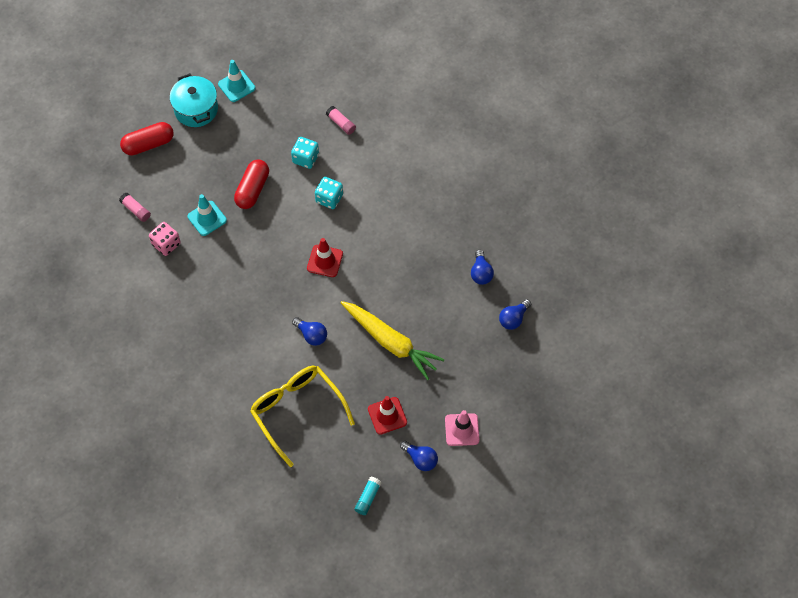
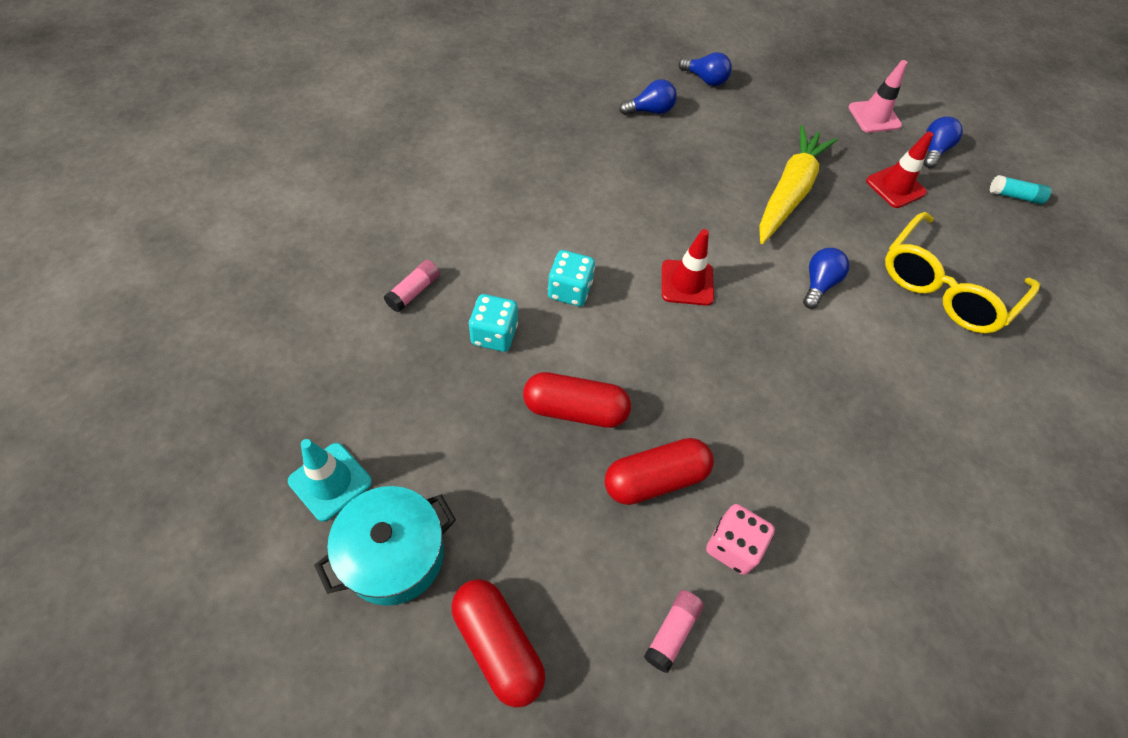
camera: 105 degrees left, 5 degrees down
turquoise traffic cone [187,194,227,236] -> red capsule [605,438,714,505]

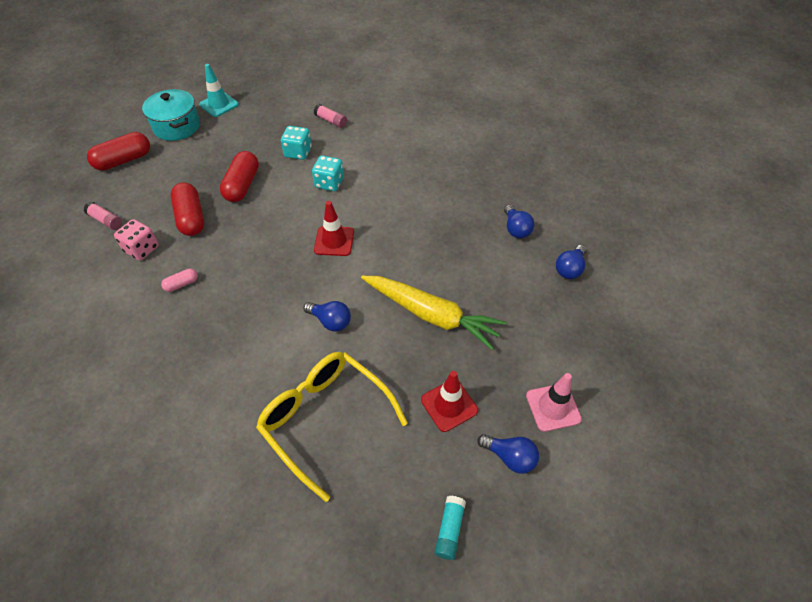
camera: 95 degrees right, 5 degrees down
none -> pink capsule [161,268,198,292]

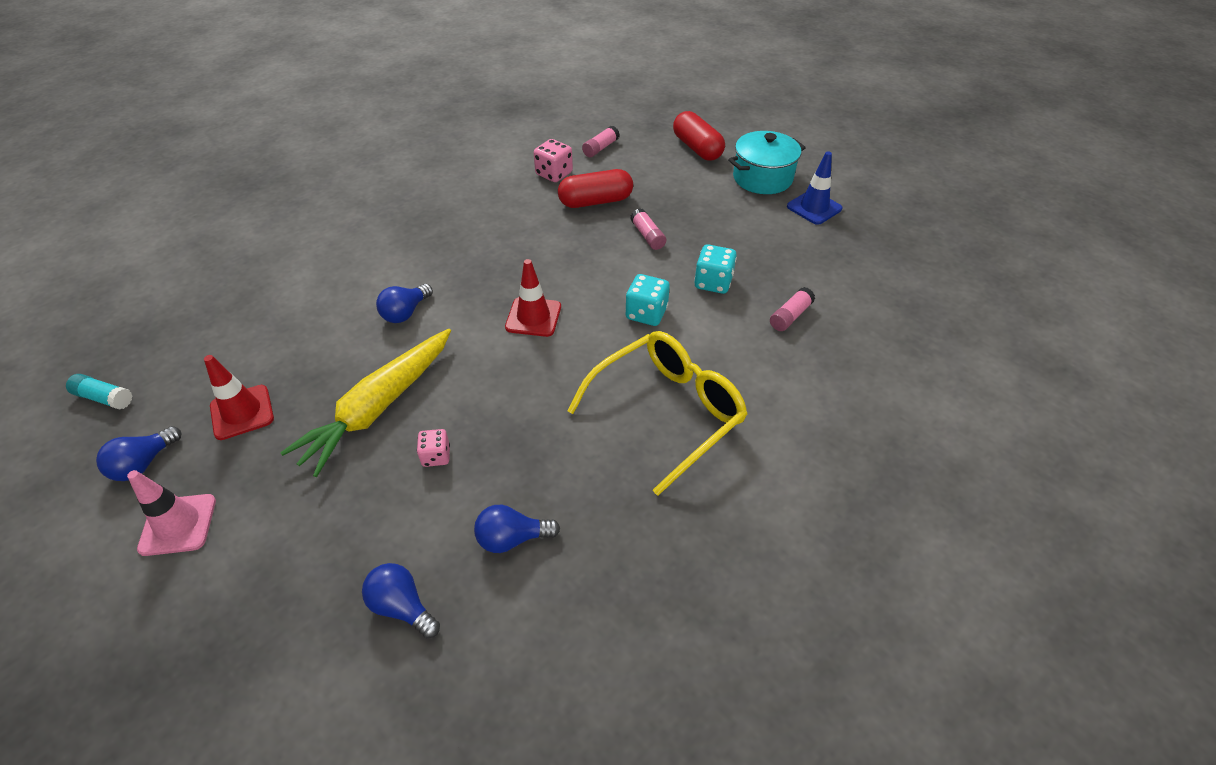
camera: 95 degrees right, 5 degrees down
pink capsule [161,268,198,292] -> none
turquoise traffic cone [199,64,239,117] -> blue traffic cone [787,151,843,225]
red capsule [220,151,259,202] -> pink glue stick [630,208,666,250]
yellow glasses [256,352,408,502] -> yellow glasses moved to [567,331,748,495]
none -> pink dice [417,429,450,467]

